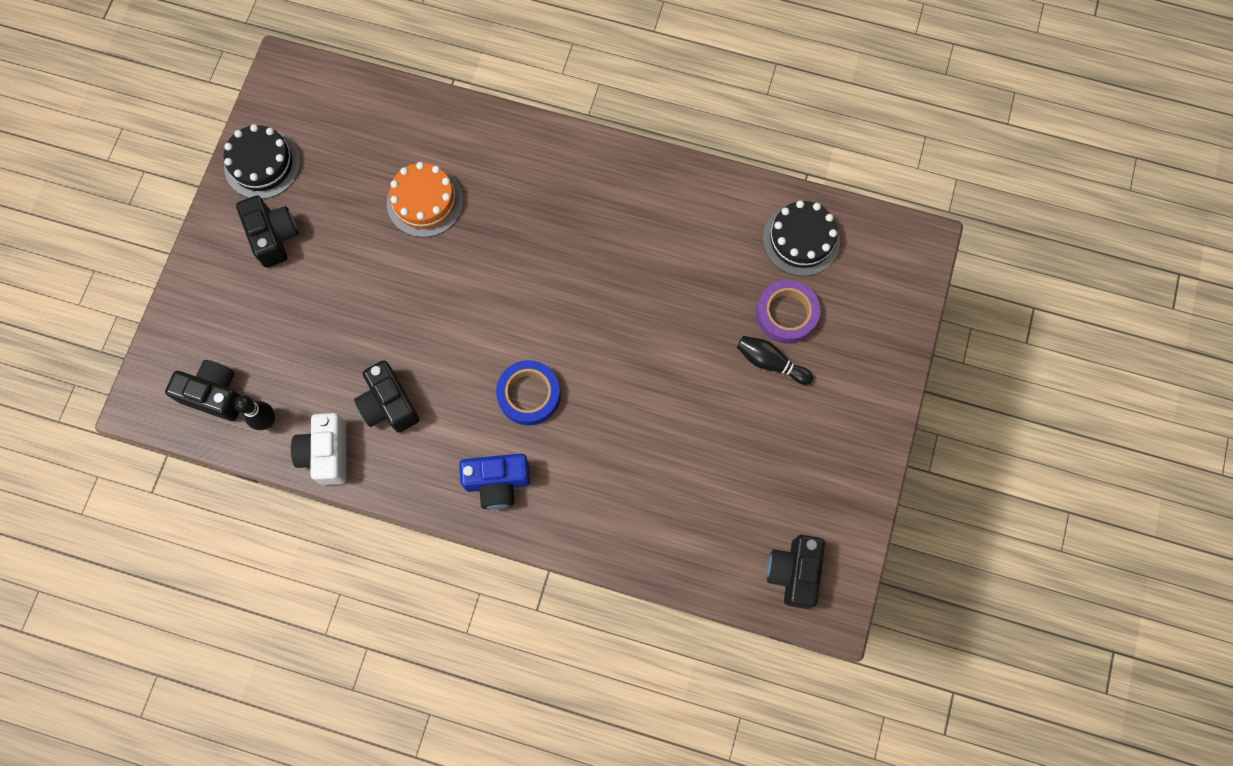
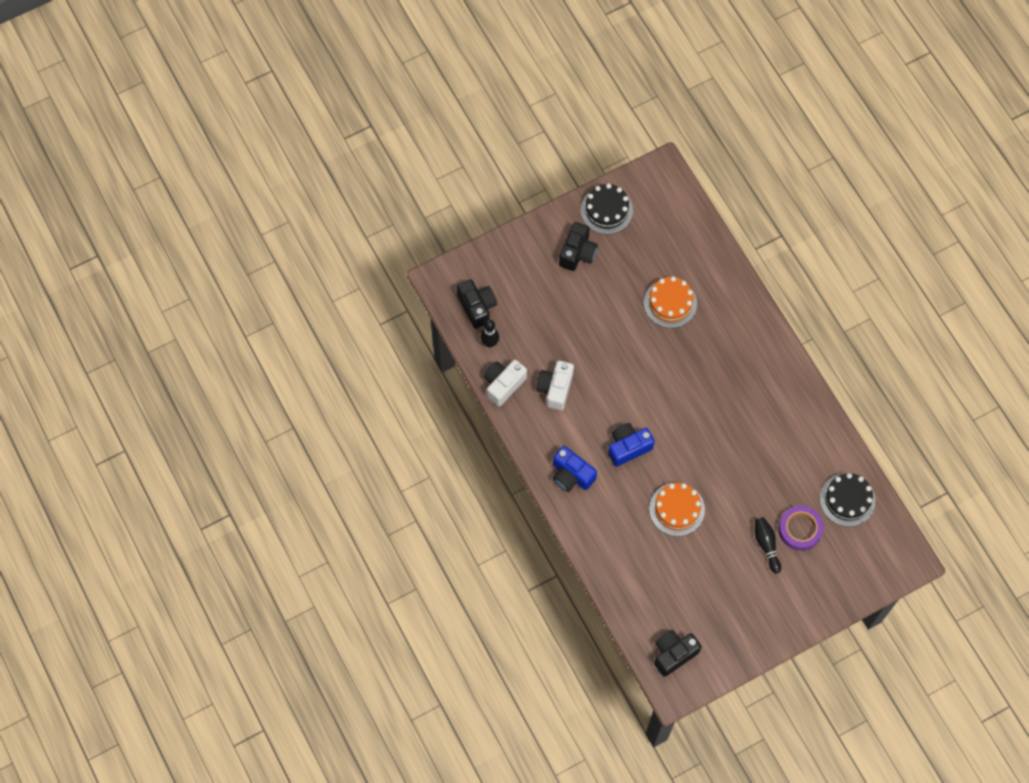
camera: 45 degrees right, 5 degrees down
black camera [354,360,420,433] -> white camera [536,361,574,410]
blue tape [496,360,561,426] -> blue camera [608,423,655,467]
none -> orange cake [649,483,705,536]

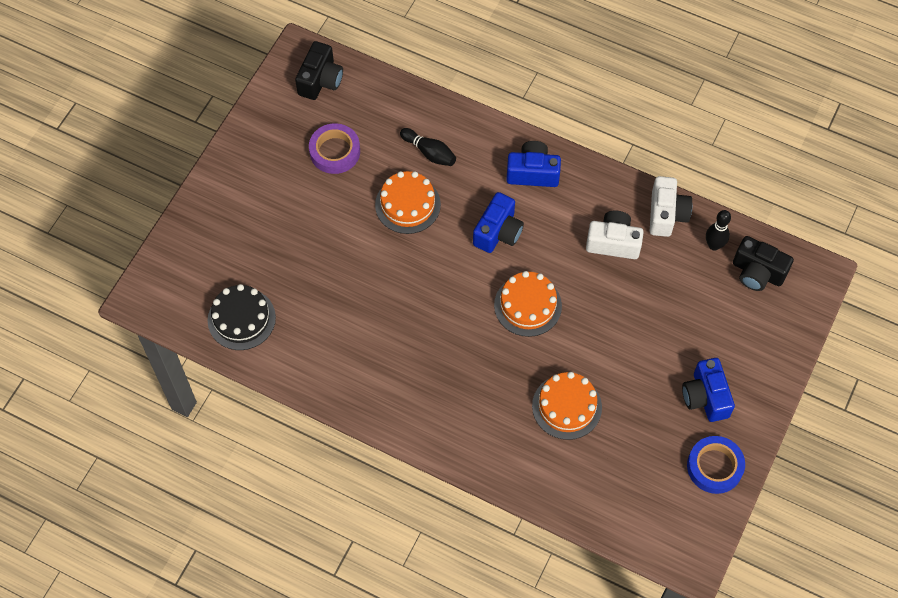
camera: 145 degrees right, 5 degrees down
white camera [536,361,574,410] -> white camera turned 60 degrees counterclockwise [586,210,644,259]
black camera [559,222,598,271] -> blue camera [682,358,735,422]
black cake [581,183,633,234] -> blue tape [687,436,745,494]
black bowling pin [755,517,781,573] -> black bowling pin moved to [400,128,456,166]
purple tape [778,506,824,551] -> purple tape moved to [309,123,360,174]
none -> orange cake [494,271,562,337]

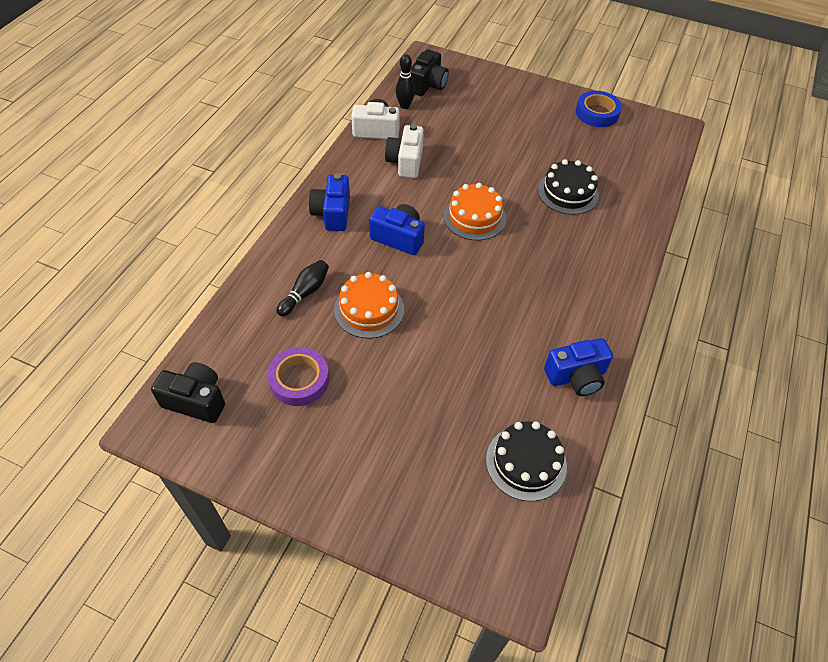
camera: 95 degrees left, 10 degrees down
orange cake [532,372,602,440] -> black cake [538,159,599,215]
blue camera [682,358,735,422] -> blue camera moved to [544,338,613,396]

